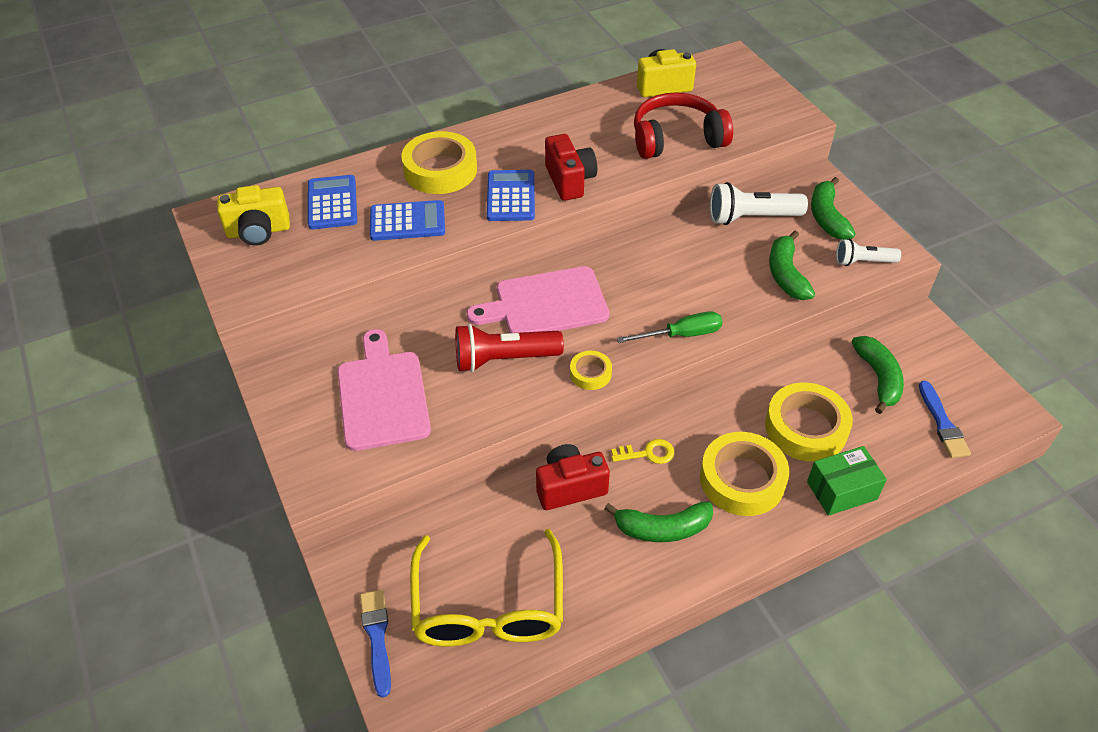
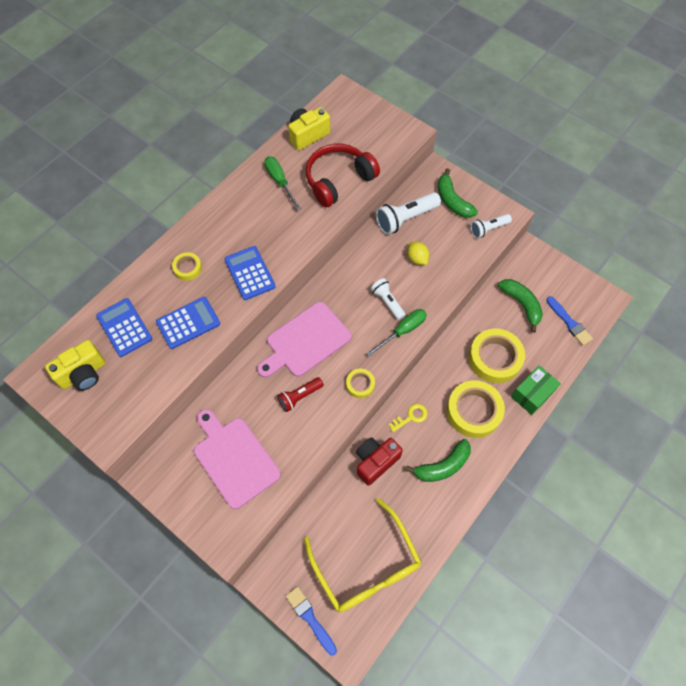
camera: 25 degrees left, 15 degrees up
yellow tape [401,131,477,194] -> yellow tape [172,252,202,281], size x0.50
red flashlight [455,324,564,372] -> red flashlight [277,377,324,412], size x0.62
red camera [545,134,597,201] -> none
green banana [769,231,815,300] -> none
none -> green screwdriver [264,157,301,210]
none -> white flashlight [371,278,406,320]
none -> yellow lemon [407,242,430,265]

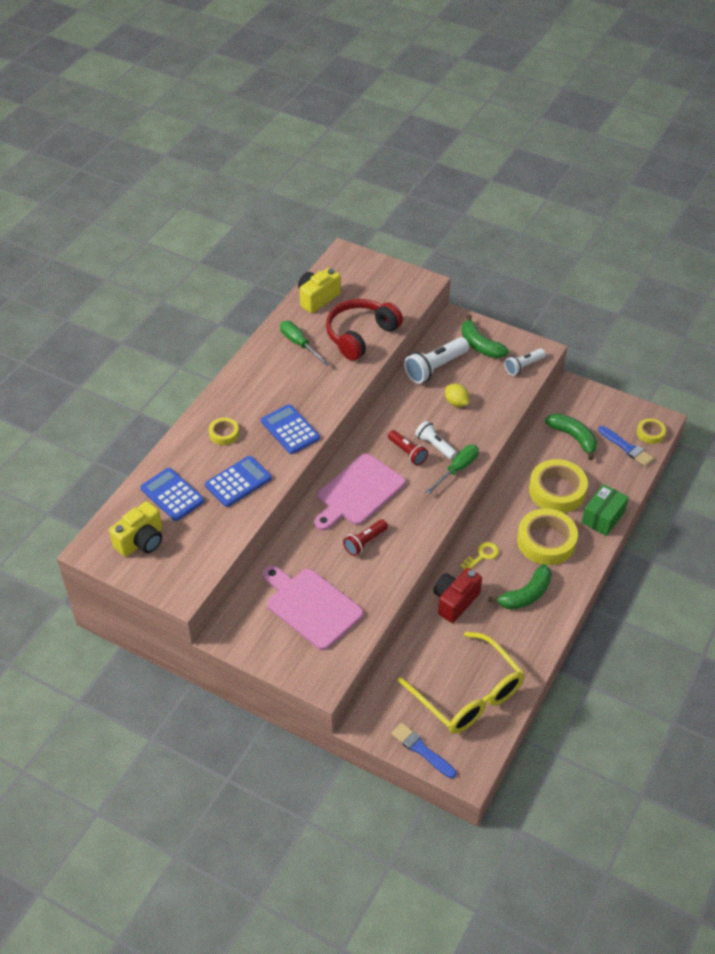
camera: 10 degrees left, 15 degrees down
yellow tape [346,369,375,398] -> yellow tape moved to [637,418,666,444]
none -> red flashlight [388,430,428,465]

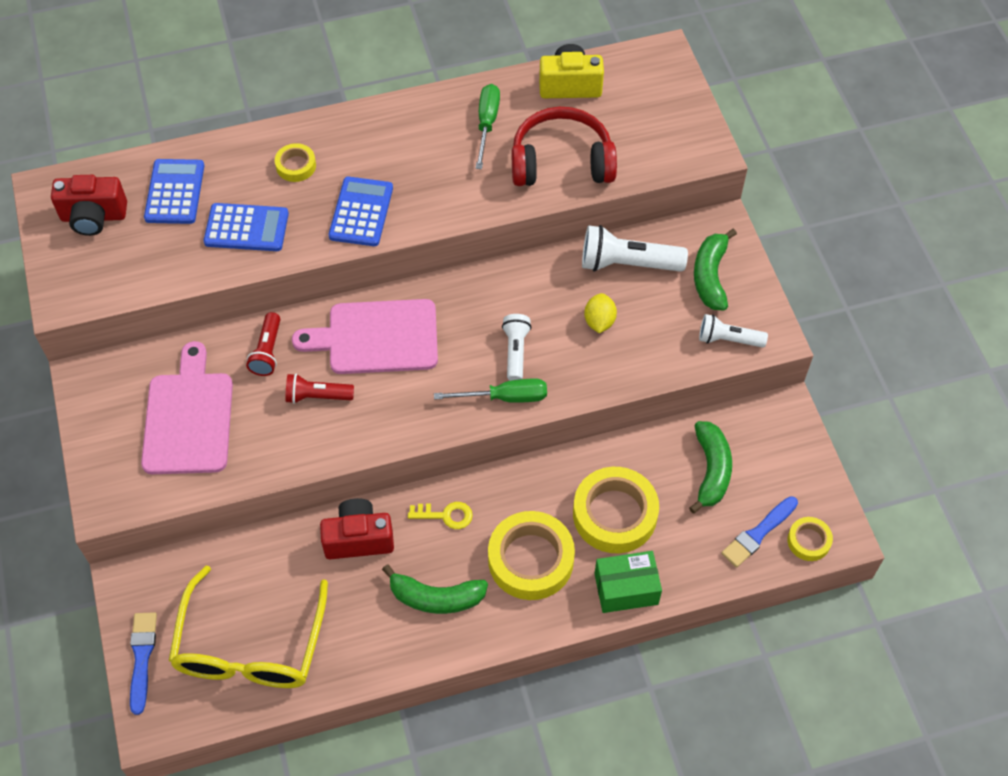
camera: 45 degrees right, 10 degrees up
yellow camera [109,501,162,557] -> red camera [51,175,127,236]
red flashlight [388,430,428,465] -> red flashlight moved to [246,312,280,376]
blue brush [598,426,654,466] -> blue brush turned 45 degrees clockwise [721,496,798,567]

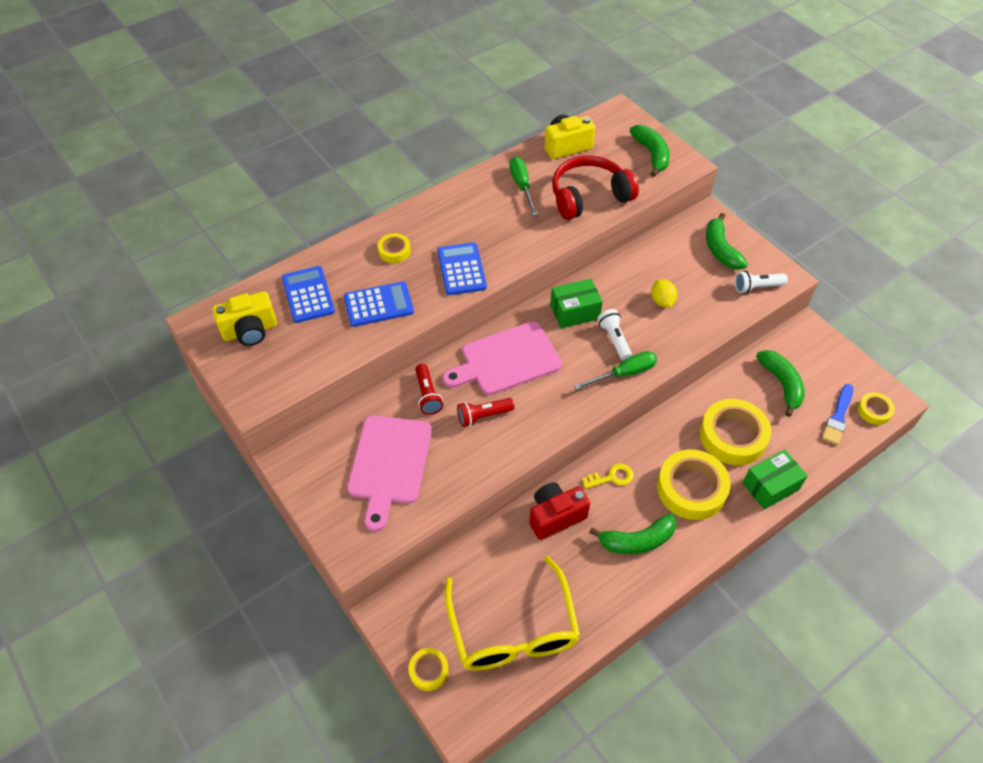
camera: 20 degrees left, 5 degrees down
red camera [51,175,127,236] -> yellow camera [212,291,277,346]
blue brush [130,612,157,715] -> yellow tape [408,648,449,691]
pink cutting board [141,341,233,474] -> pink cutting board turned 150 degrees counterclockwise [347,415,432,531]
white flashlight [582,225,688,272] -> none
none -> green box [550,279,603,328]
none -> green banana [630,125,670,177]

